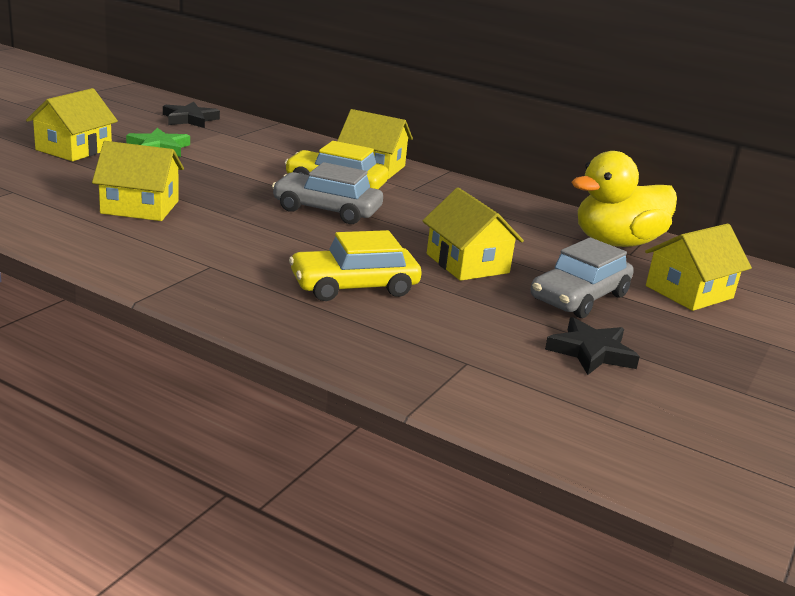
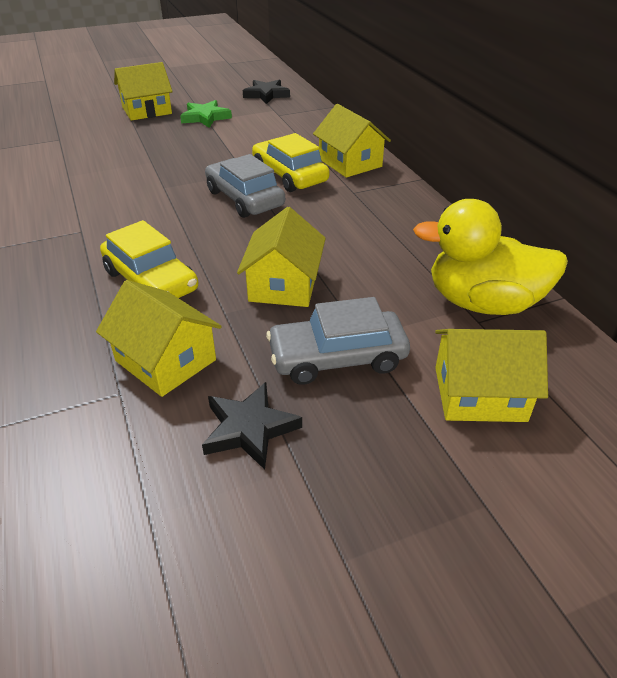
camera: 40 degrees right, 15 degrees up
yellow house [92,141,184,221] -> yellow house moved to [96,280,222,397]
yellow car [289,230,422,301] -> yellow car turned 150 degrees counterclockwise [100,220,198,298]

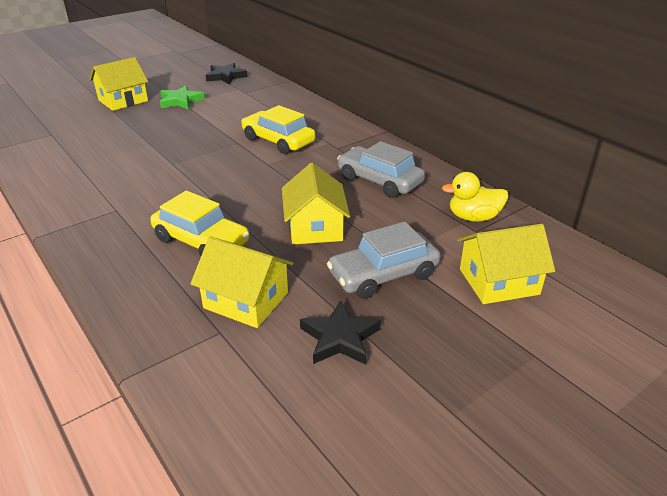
camera: 15 degrees left, 5 degrees down
grey car [205,154,285,218] -> grey car moved to [337,141,425,198]
yellow house [313,104,391,178] -> none
yellow duck [413,199,568,315] -> yellow duck [442,172,508,222], size x0.59

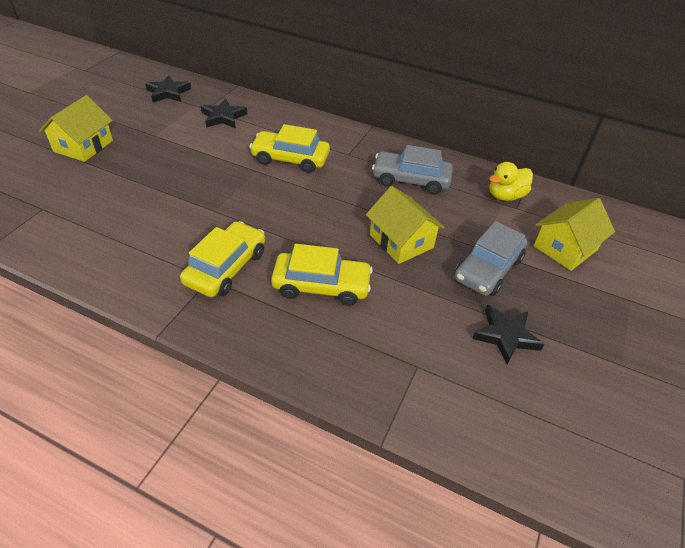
camera: 30 degrees left, 10 degrees up
green star [160,85,205,110] -> none
yellow house [190,237,293,328] -> none
none -> yellow car [180,221,265,297]
none -> black star [201,98,247,128]

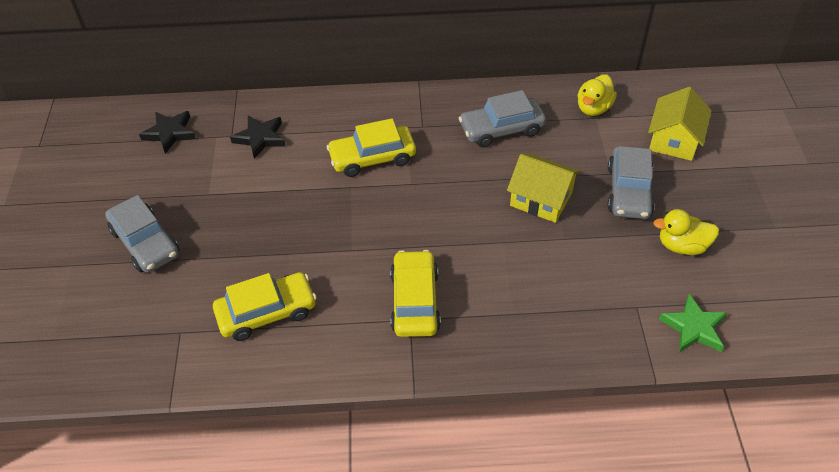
camera: 25 degrees left, 5 degrees up
yellow house [39,95,113,162] -> grey car [105,195,179,273]
yellow car [271,244,373,306] -> yellow car moved to [213,272,317,341]
black star [472,304,544,365] -> yellow duck [653,209,719,255]
none -> green star [659,294,727,353]

